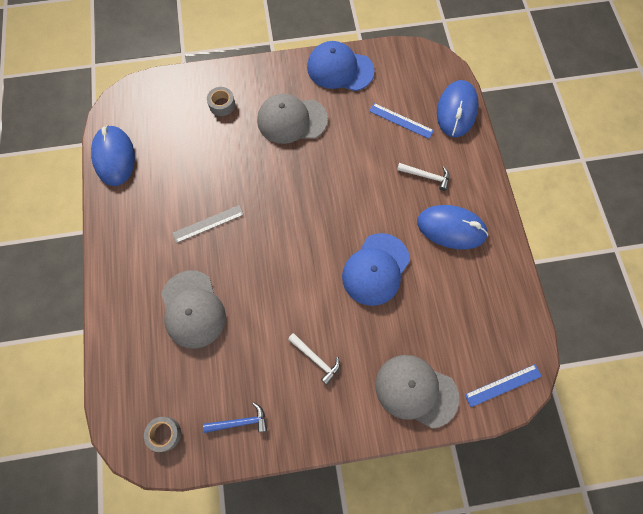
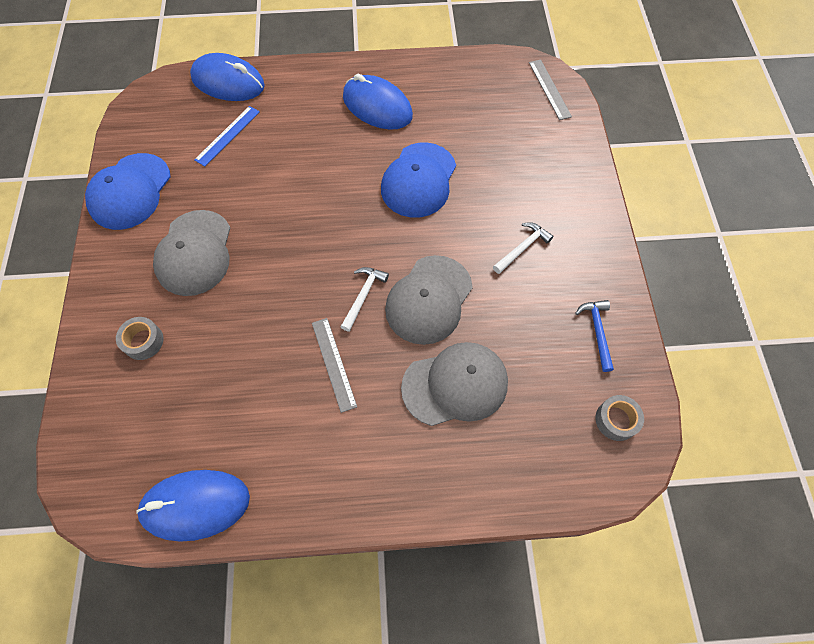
camera: 85 degrees left, 5 degrees down
blue cap [342,233,410,306] -> blue cap turned 75 degrees clockwise [381,142,456,218]
grey cap [376,355,459,429] -> grey cap moved to [385,255,473,345]
white hammer [397,163,450,191] -> white hammer moved to [341,267,389,332]
blue mouse [417,205,488,249] -> blue mouse turned 75 degrees counterclockwise [343,74,413,130]
blue ruler [465,364,542,407] -> grey ruler [529,59,572,120]

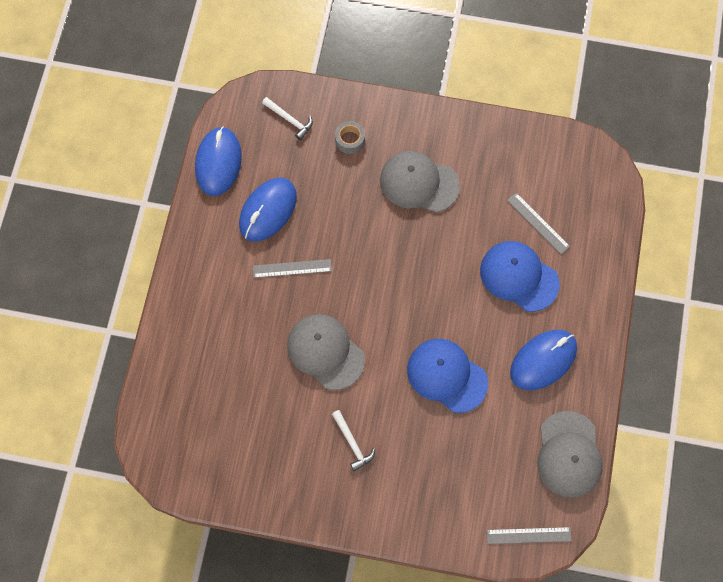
camera: 105 degrees right, 5 degrees up
blue cap [85,153,171,230] -> blue cap moved to [480,241,560,312]
blue mouse [190,53,265,101] -> blue mouse moved to [239,178,297,241]
blue ruler [194,106,260,166] -> grey ruler [507,193,570,254]
white hammer [341,267,389,332] -> white hammer moved to [262,97,313,140]
grey cap [401,342,508,426] -> grey cap moved to [537,411,603,498]
blue hammer [575,300,614,372] -> none
grey tape [595,395,644,441] -> none

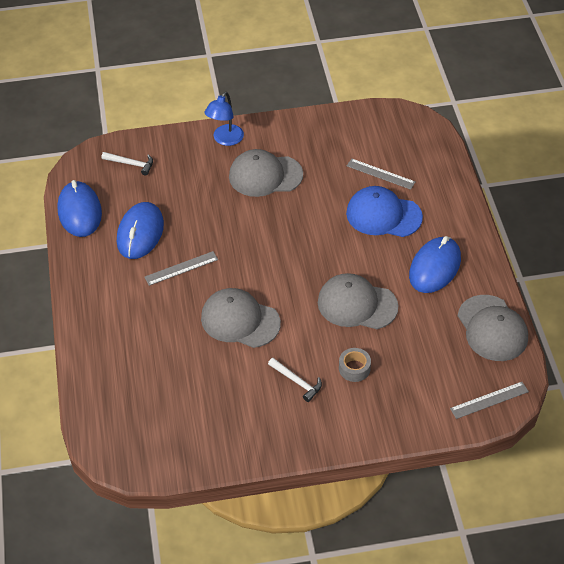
camera: 20 degrees left, 20 degrees down
grey tape [335,121,365,154] -> grey tape moved to [339,348,371,382]
blue cap [407,339,488,413] -> grey cap [318,273,399,329]
none -> blue lamp [204,92,244,146]

